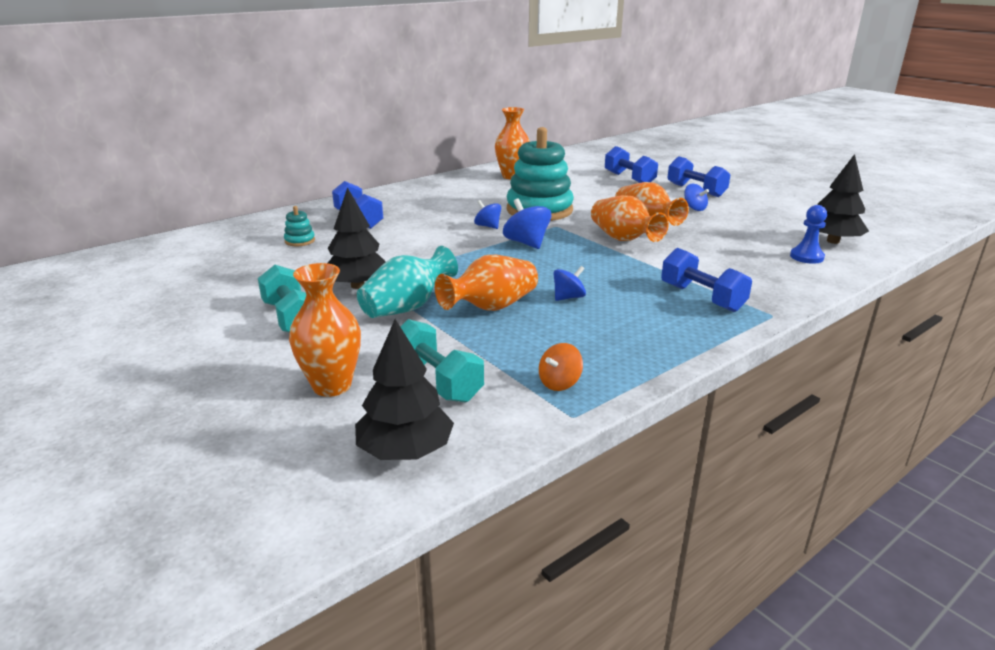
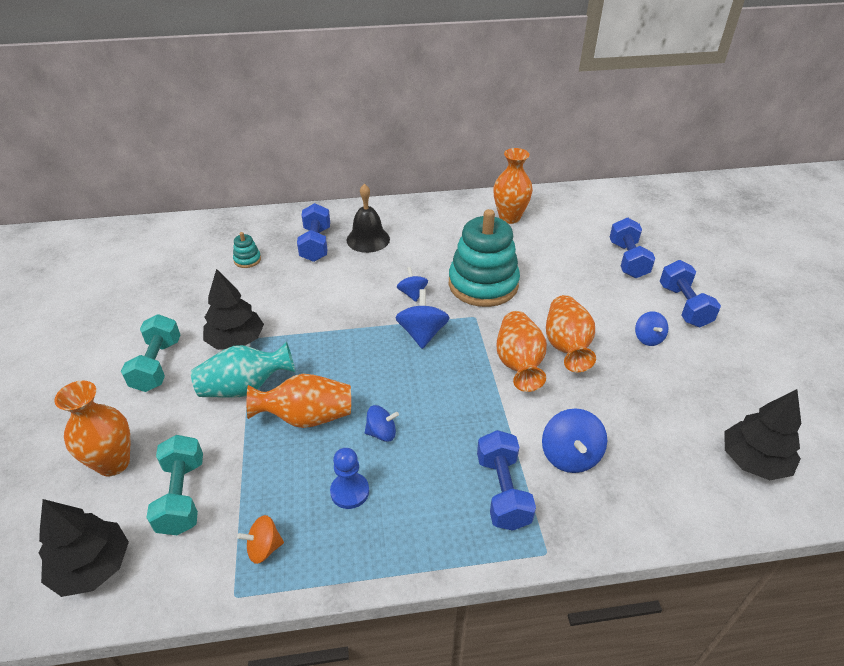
camera: 30 degrees right, 15 degrees up
blue pawn [790,205,827,264] -> blue pawn moved to [330,448,369,509]
none -> black bell [347,184,390,253]
none -> blue spinning top [542,409,607,473]

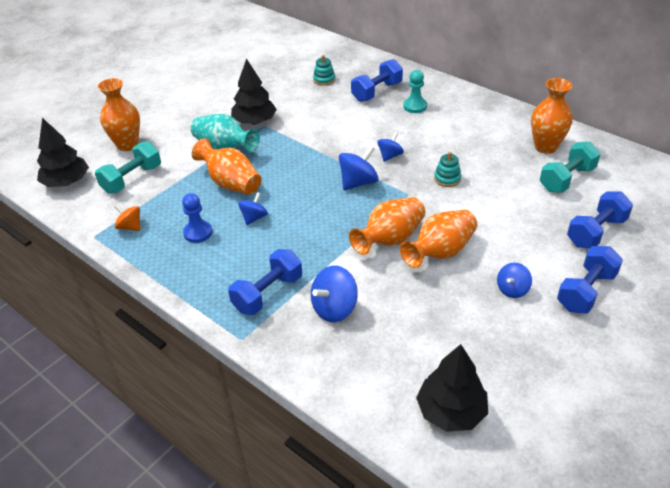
camera: 50 degrees right, 0 degrees up
turquoise dumbbell [121,314,180,392] -> turquoise dumbbell moved to [540,142,600,192]
black bell [347,184,390,253] -> turquoise pawn [403,70,427,113]
blue spinning top [365,405,399,442] -> blue spinning top turned 105 degrees counterclockwise [238,192,268,225]
turquoise stacking toy [449,209,520,307] -> turquoise stacking toy [434,152,461,187], size x0.40

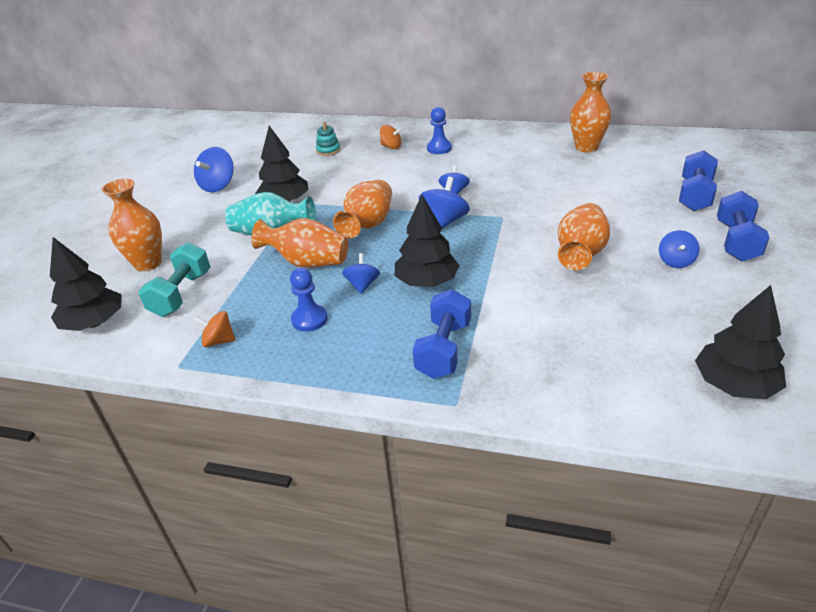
camera: 25 degrees left, 5 degrees down
blue spinning top [311,266,358,322] -> blue spinning top moved to [194,147,234,192]
orange vase [349,197,425,255] -> orange vase moved to [333,180,392,238]
blue dumbbell [351,59,403,102] -> orange spinning top [380,125,401,149]
turquoise pawn [403,70,427,113] -> blue pawn [427,107,452,154]
turquoise stacking toy [434,152,461,187] -> none
turquoise dumbbell [540,142,600,192] -> none
none -> black tree [395,195,460,287]

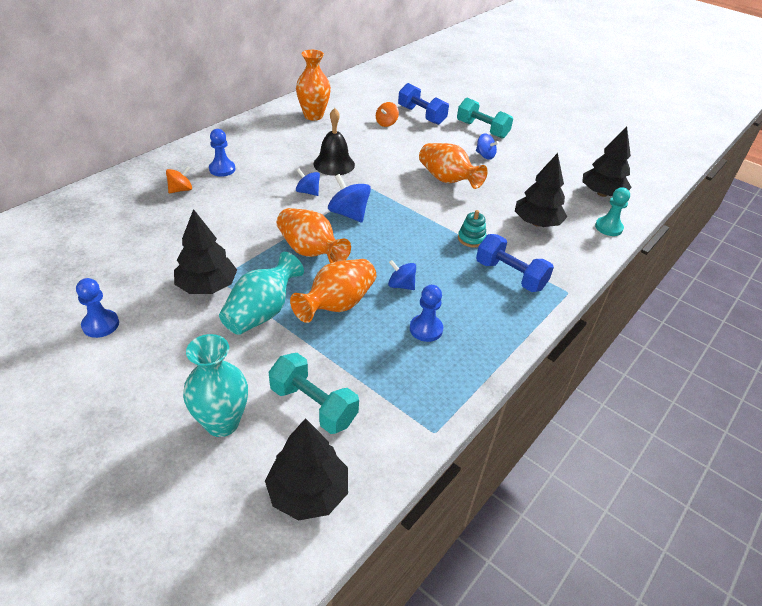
camera: 70 degrees left, 5 degrees up
orange vase [102,179,162,271] -> turquoise vase [183,334,248,437]
blue spinning top [194,147,234,192] -> blue pawn [76,278,119,338]
orange spinning top [194,311,236,347] -> orange spinning top moved to [376,102,399,127]
turquoise stacking toy [316,122,340,156] -> turquoise stacking toy moved to [458,210,487,248]
black tree [395,195,460,287] -> black tree moved to [515,153,567,227]
blue dumbbell [717,191,770,261] -> turquoise dumbbell [457,98,513,139]
none -> black bell [313,108,355,176]
none -> turquoise pawn [595,187,630,236]

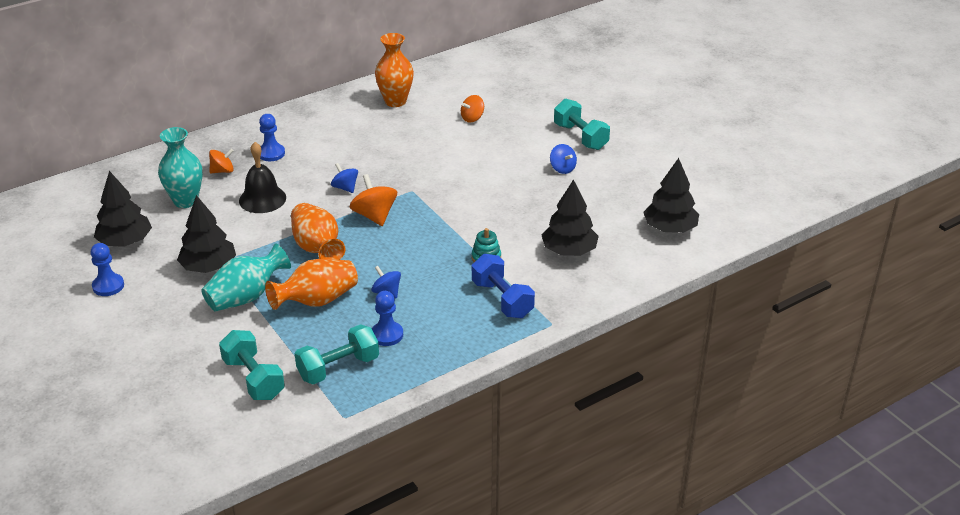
camera: 20 degrees right, 5 degrees down
turquoise vase [183,334,248,437] -> turquoise vase moved to [158,127,203,208]
black tree [265,418,348,521] -> black tree moved to [94,171,152,247]
black bell [313,108,355,176] -> black bell moved to [239,142,286,213]
blue spinning top [328,174,371,223] -> orange spinning top [350,174,397,226]
blue dumbbell [398,83,449,125] -> none
orange vase [419,143,488,189] -> none
turquoise pawn [595,187,630,236] -> none
none -> turquoise dumbbell [295,324,379,384]

